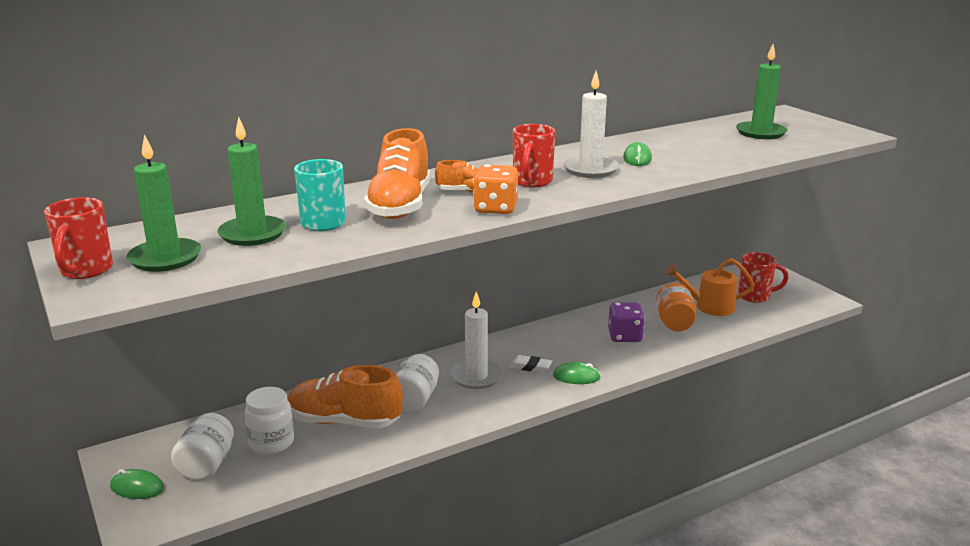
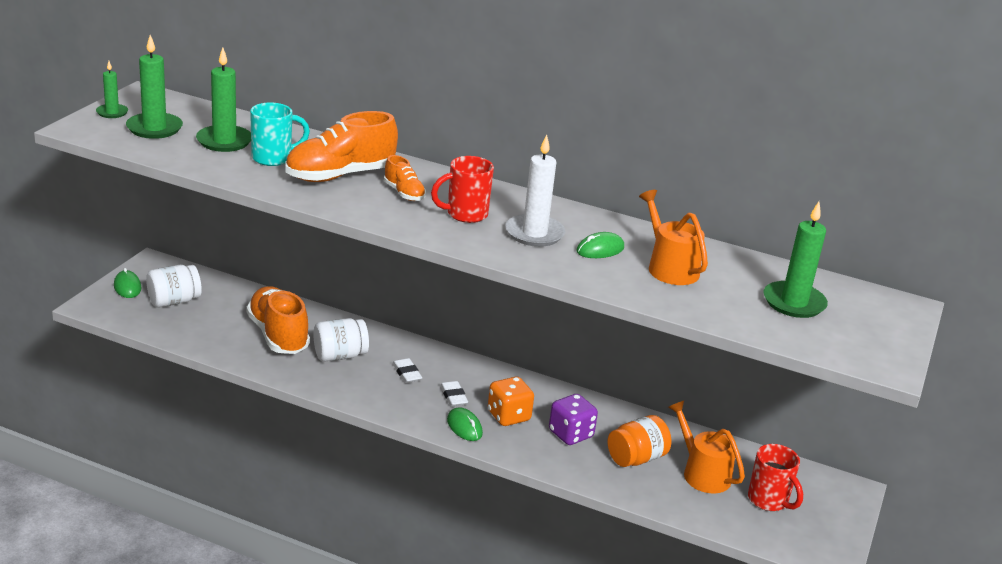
camera: 50 degrees right, 5 degrees up
red mug [44,197,113,279] -> green candle [96,61,128,118]
white jar [244,387,294,454] -> none
white candle [450,292,503,389] -> white eraser [392,358,422,383]
orange dice [473,164,518,214] -> orange dice moved to [488,377,534,426]
none -> orange watering can [639,190,708,285]

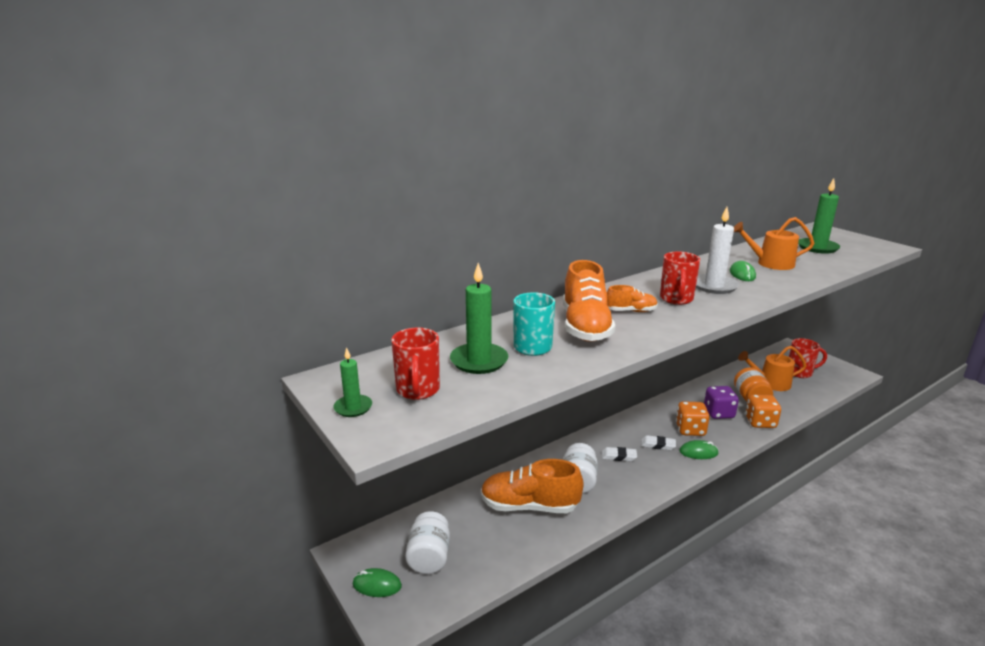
camera: 55 degrees left, 5 degrees down
green candle [126,35,183,139] -> red mug [391,328,440,400]
none -> orange dice [745,394,781,428]

